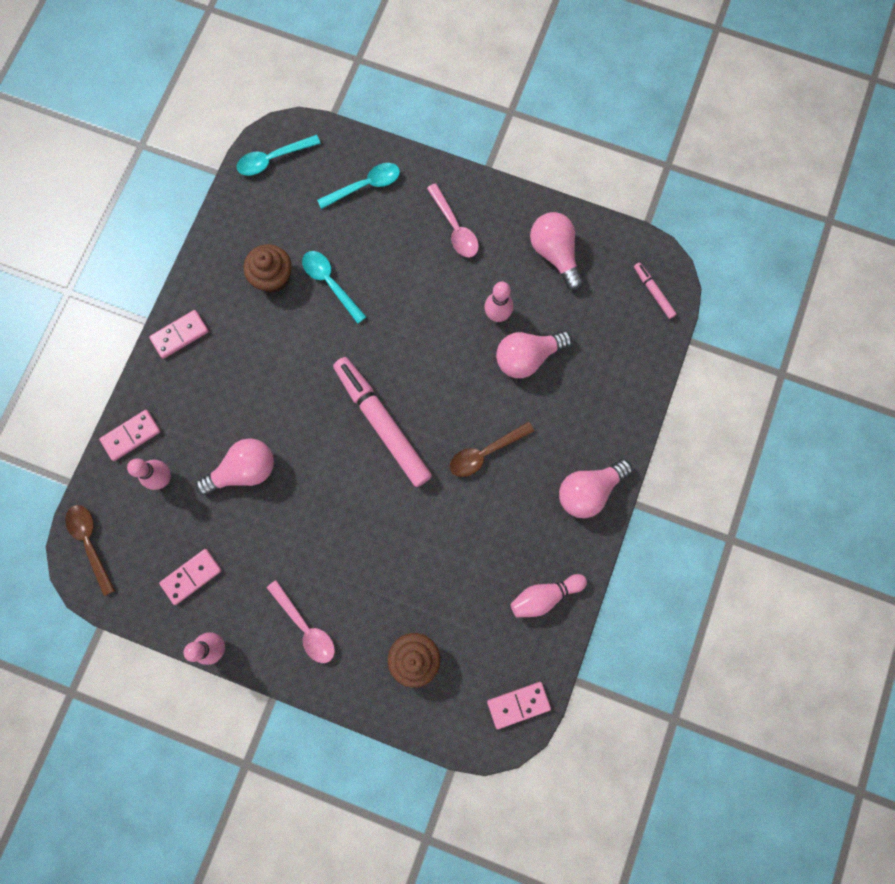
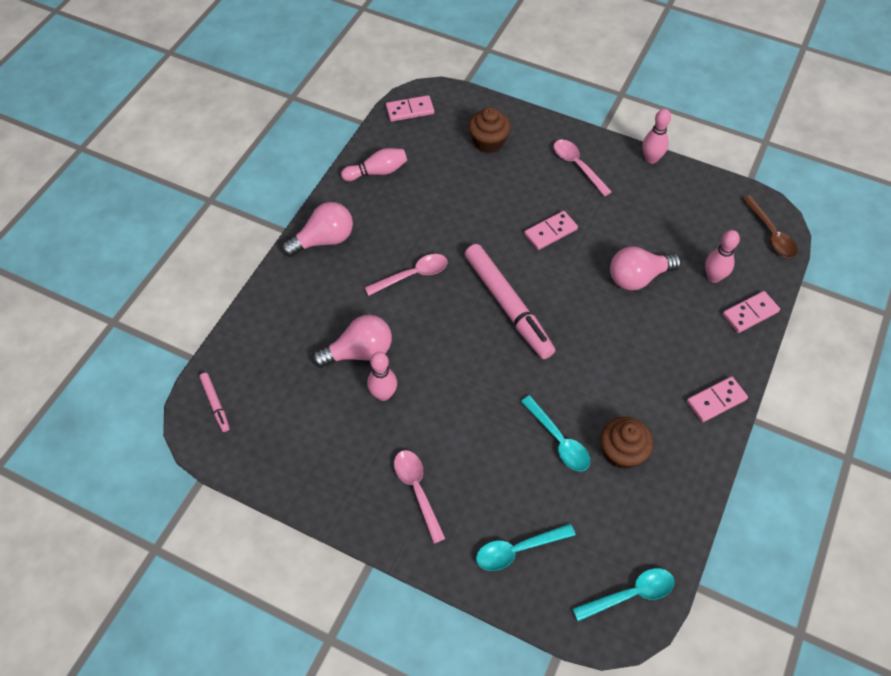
camera: 175 degrees left, 20 degrees down
pink domino [159,549,222,605] -> pink domino moved to [524,211,578,250]
brown spoon [450,421,534,477] -> pink spoon [364,254,448,296]
pink light bulb [530,212,583,291] -> none

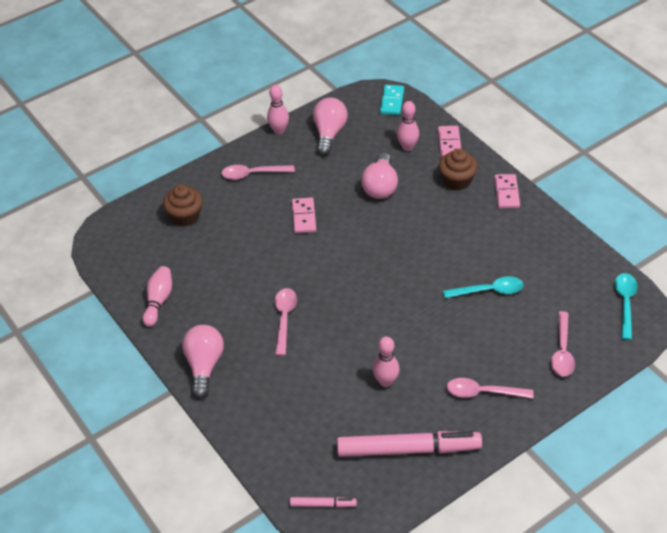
camera: 60 degrees left, 10 degrees down
pink light bulb [312,315,392,368] -> pink light bulb moved to [313,97,348,155]
pink domino [386,95,434,122] -> none
pink marker [465,244,555,359] -> pink marker moved to [337,431,482,457]
turquoise spoon [476,524,575,571] -> pink spoon [551,311,575,377]
brown cupcake [601,417,653,469] -> brown cupcake moved to [439,149,478,190]
brown spoon [742,195,798,258] -> turquoise domino [380,85,404,115]

